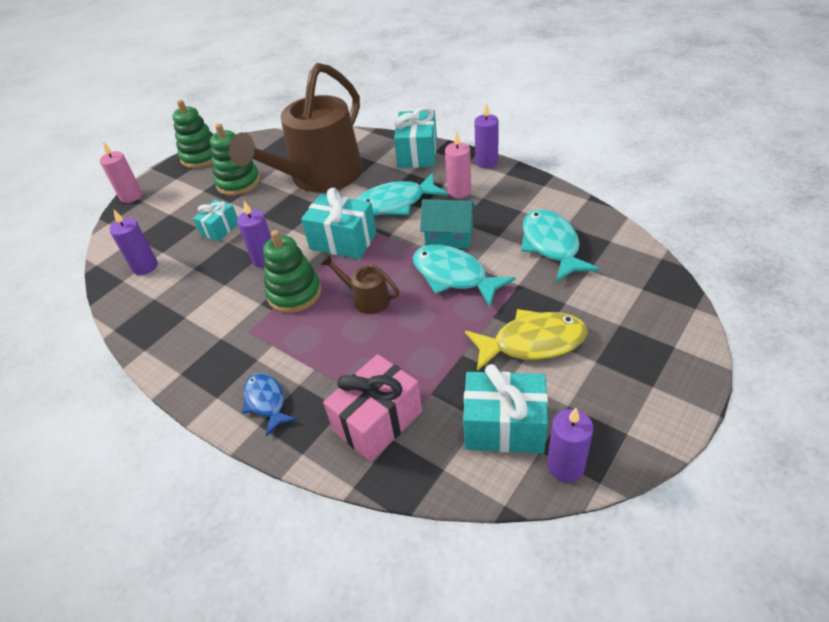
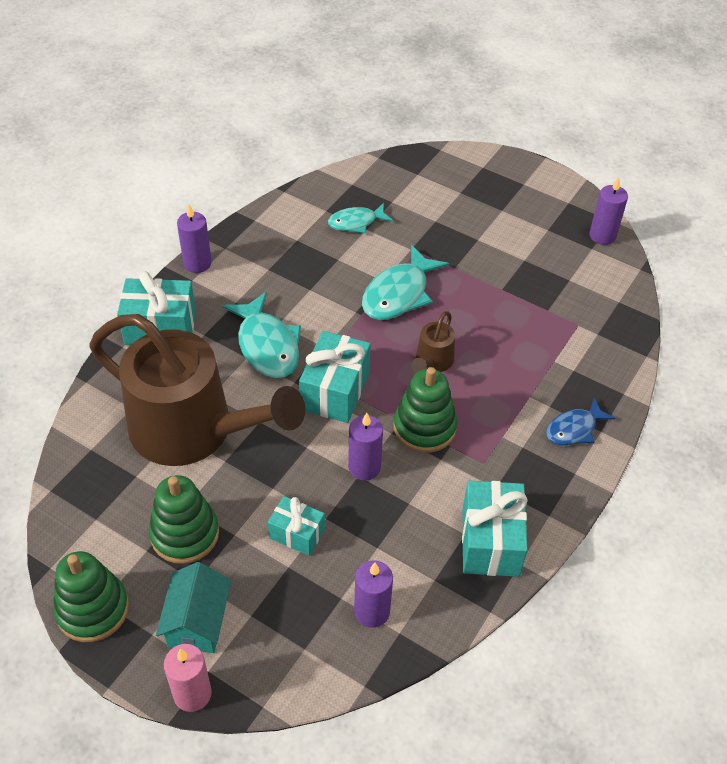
camera: 100 degrees left, 5 degrees up
pink gift [323,354,422,462] -> none
turquoise house [420,199,475,249] -> turquoise house moved to [156,562,231,653]
pink candle [445,132,471,198] -> none
turquoise gift [463,364,548,453] -> turquoise gift moved to [462,480,528,577]
yellow fish [465,309,588,371] -> none
turquoise fish [521,209,600,282] -> turquoise fish [328,203,393,233], size x0.62

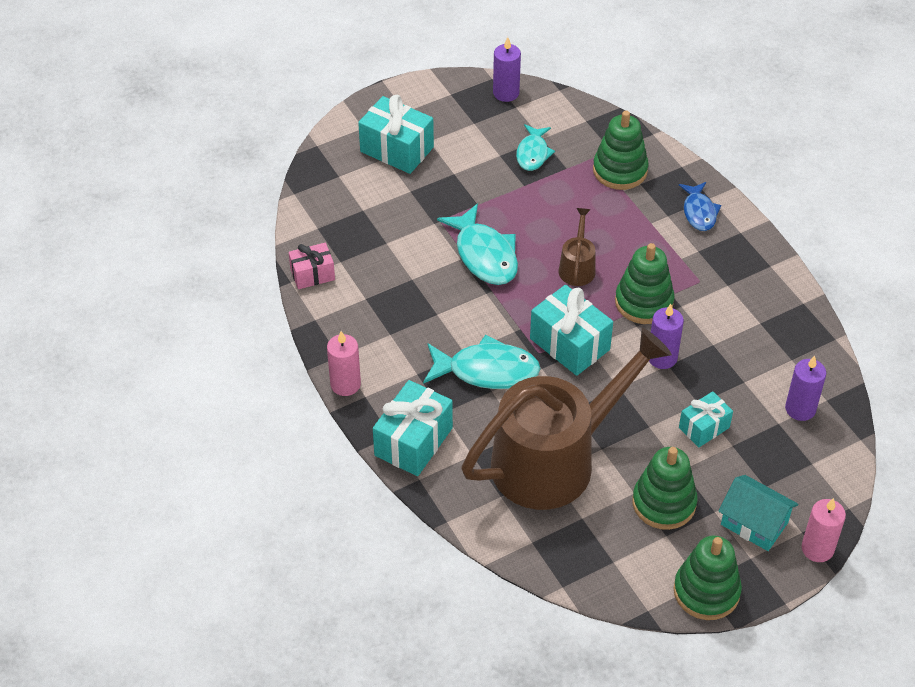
camera: 60 degrees left, 0 degrees up
purple candle [177,205,212,273] -> pink candle [327,331,361,396]
turquoise fish [328,203,393,233] -> turquoise fish moved to [516,124,555,171]
brown watering can [411,311,455,373] -> brown watering can turned 135 degrees counterclockwise [559,208,596,286]
turquoise gift [462,480,528,577] -> turquoise gift moved to [358,95,434,174]
none -> pink gift [288,243,335,289]
none -> green stacking toy [593,111,648,190]

